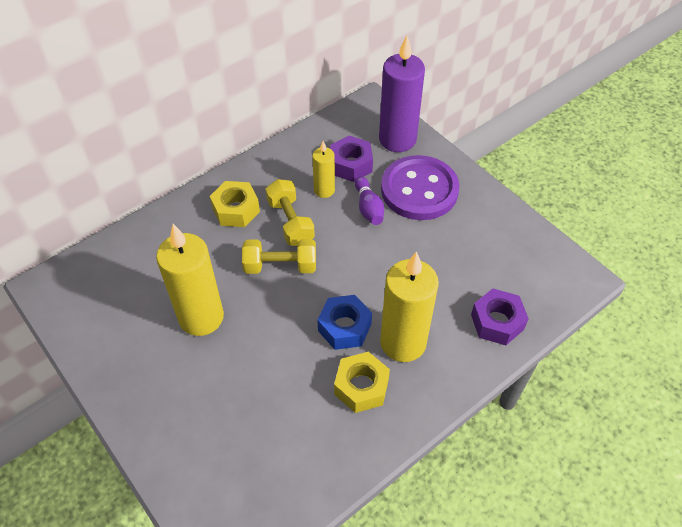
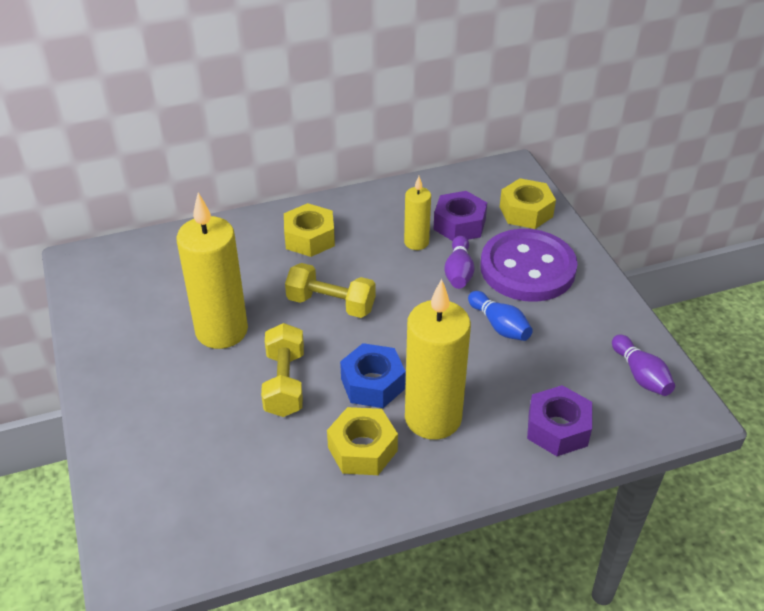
camera: 20 degrees right, 10 degrees down
yellow dumbbell [265,179,315,246] -> yellow dumbbell moved to [261,323,304,417]
purple candle [379,36,425,152] -> yellow nut [500,178,556,229]
none -> blue bowling pin [468,291,533,341]
none -> purple bowling pin [612,335,675,396]

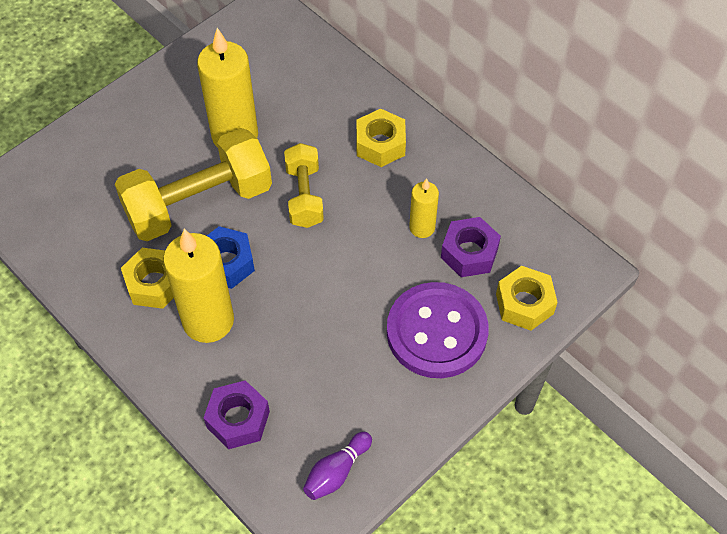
camera: 65 degrees right, 15 degrees up
yellow dumbbell [261,323,304,417] -> yellow dumbbell [115,128,272,241], size x1.77
purple bowling pin [444,236,475,289] -> none
blue bowling pin [468,291,533,341] -> none

